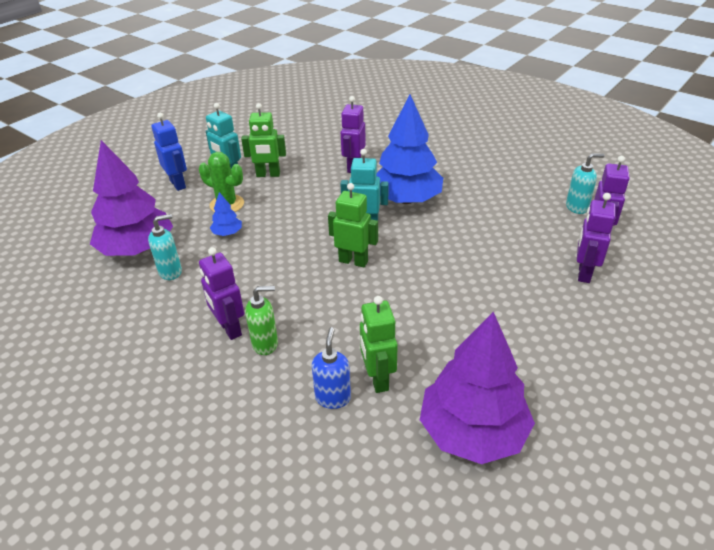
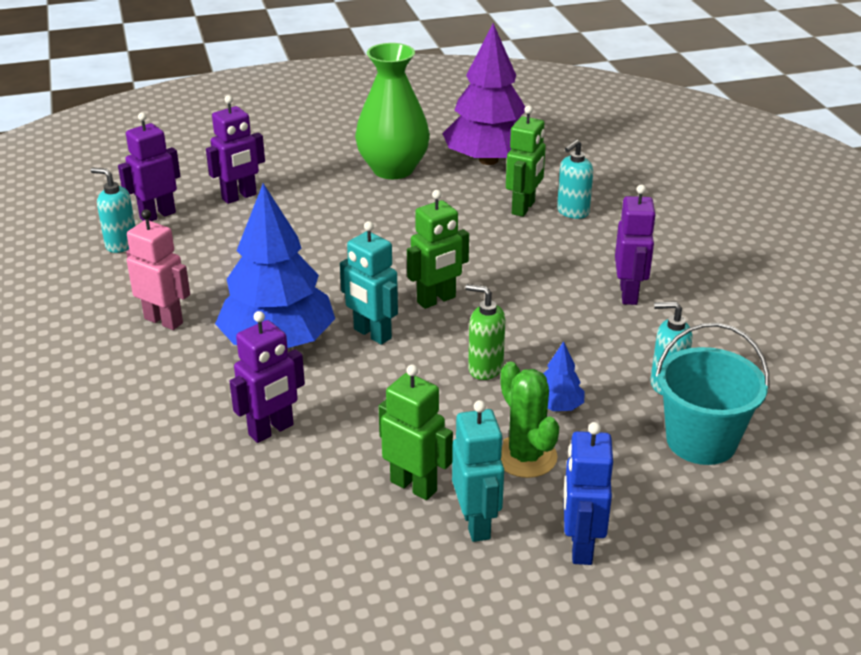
camera: 145 degrees left, 5 degrees down
purple tree [90,140,173,256] -> turquoise bucket [655,323,770,465]
green soap dispenser [245,286,278,355] -> green soap dispenser moved to [465,284,506,380]
blue soap dispenser [312,327,351,409] -> turquoise soap dispenser [557,139,593,219]
green robot [328,183,378,267] -> green robot turned 90 degrees counterclockwise [407,190,469,309]
none -> pink robot [126,209,190,330]
none -> green vase [355,43,430,179]

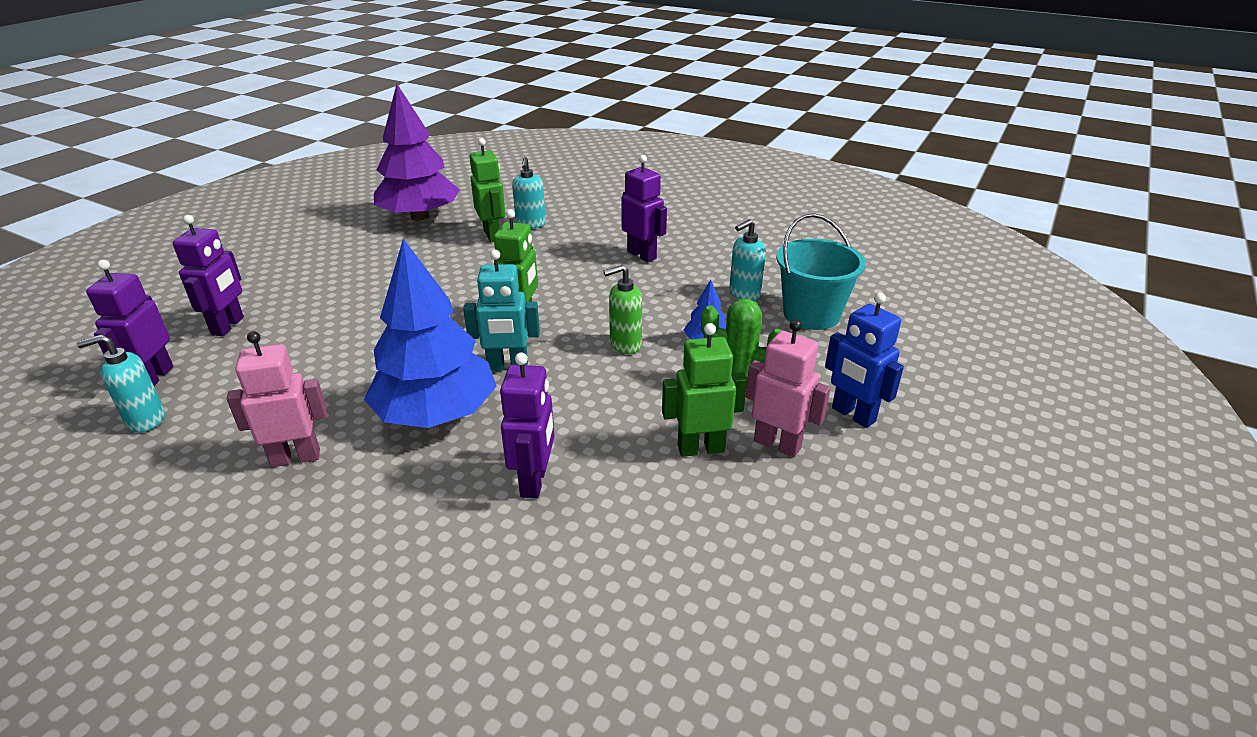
camera: 45 degrees left, 0 degrees up
green vase [355,43,430,179] -> none
turquoise robot [452,400,504,542] -> pink robot [745,319,831,457]

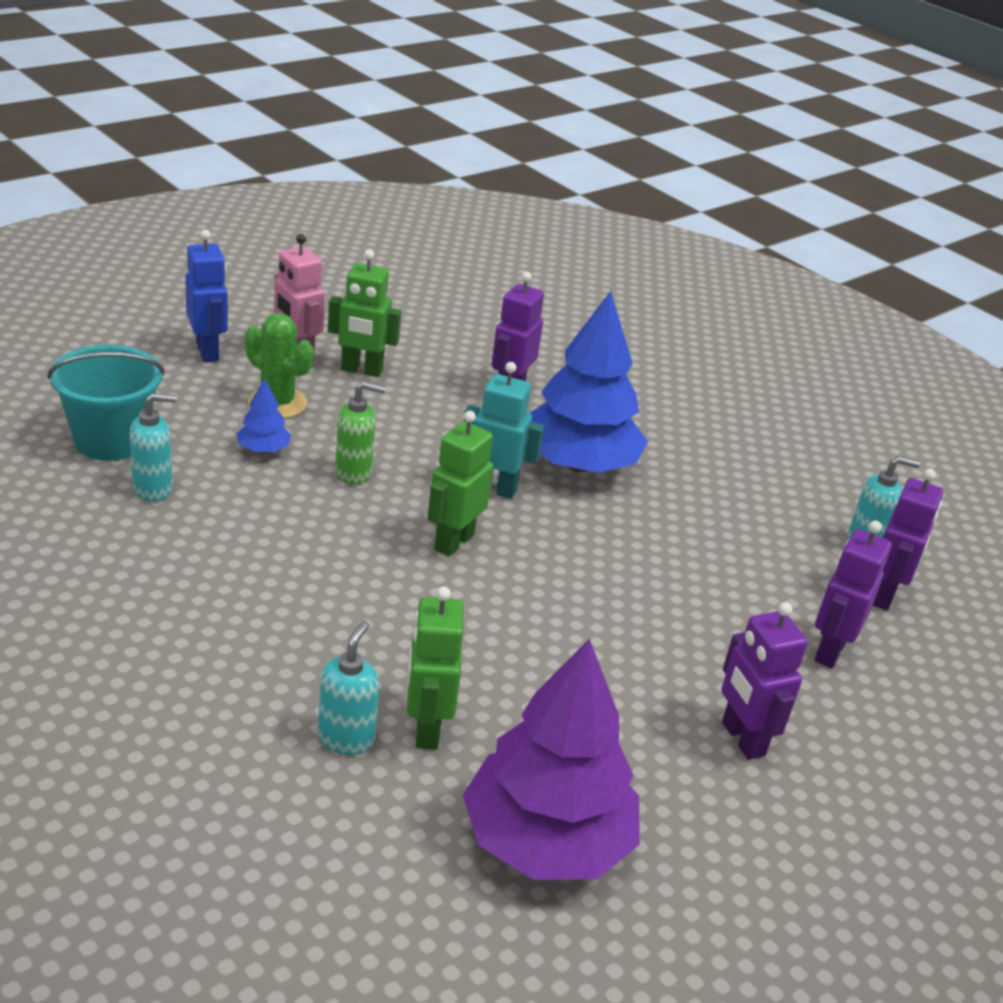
camera: 165 degrees left, 0 degrees up
pink robot [226,331,327,467] -> none
purple robot [621,155,667,262] -> purple robot moved to [721,602,808,760]

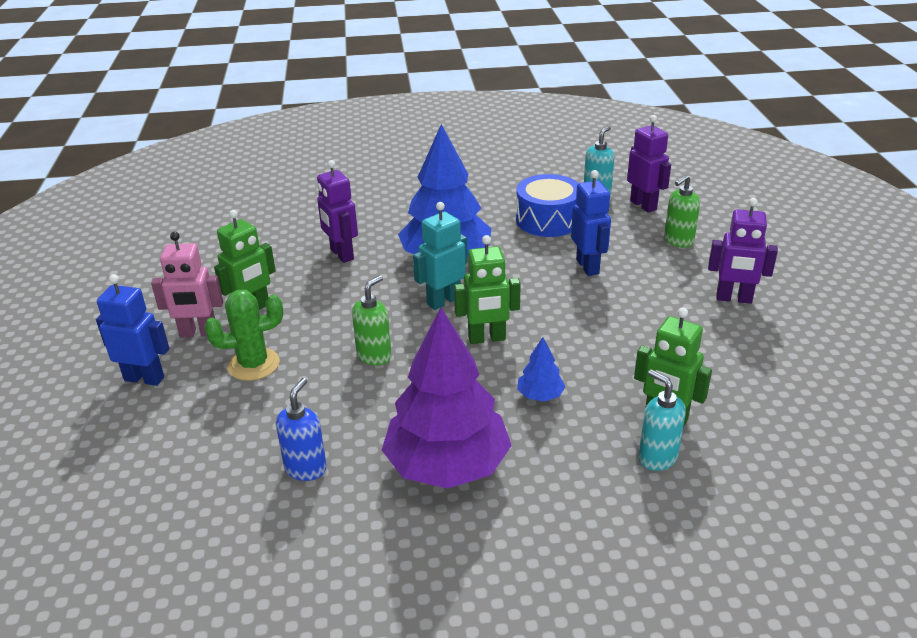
camera: 50 degrees left, 0 degrees up
turquoise bucket [47,345,165,461] -> none
turquoise soap dispenser [130,393,177,502] -> blue soap dispenser [276,378,327,481]
blue tree [236,378,291,453] -> blue tree moved to [517,337,566,401]
green robot [427,411,493,557] -> green robot turned 75 degrees counterclockwise [454,235,521,344]
purple tree [462,639,640,880] -> purple tree moved to [382,307,512,489]
purple robot [814,521,892,669] -> green soap dispenser [664,174,700,248]
none -> blue drum [516,174,579,237]
none -> blue robot [571,170,611,276]

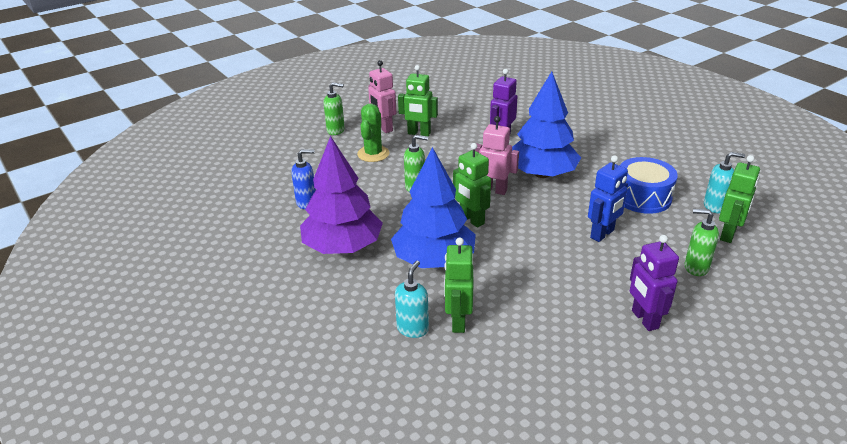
camera: 60 degrees right, 0 degrees up
blue robot [96,274,169,386] -> green soap dispenser [323,82,345,135]
green cactus [205,290,283,381] -> green cactus turned 60 degrees clockwise [357,104,390,162]
turquoise robot [413,202,467,310] -> pink robot [475,116,519,195]
blue tree [517,337,566,401] -> blue tree [391,147,476,268], size x2.40
purple robot [627,115,671,213] -> green robot [719,155,760,243]

